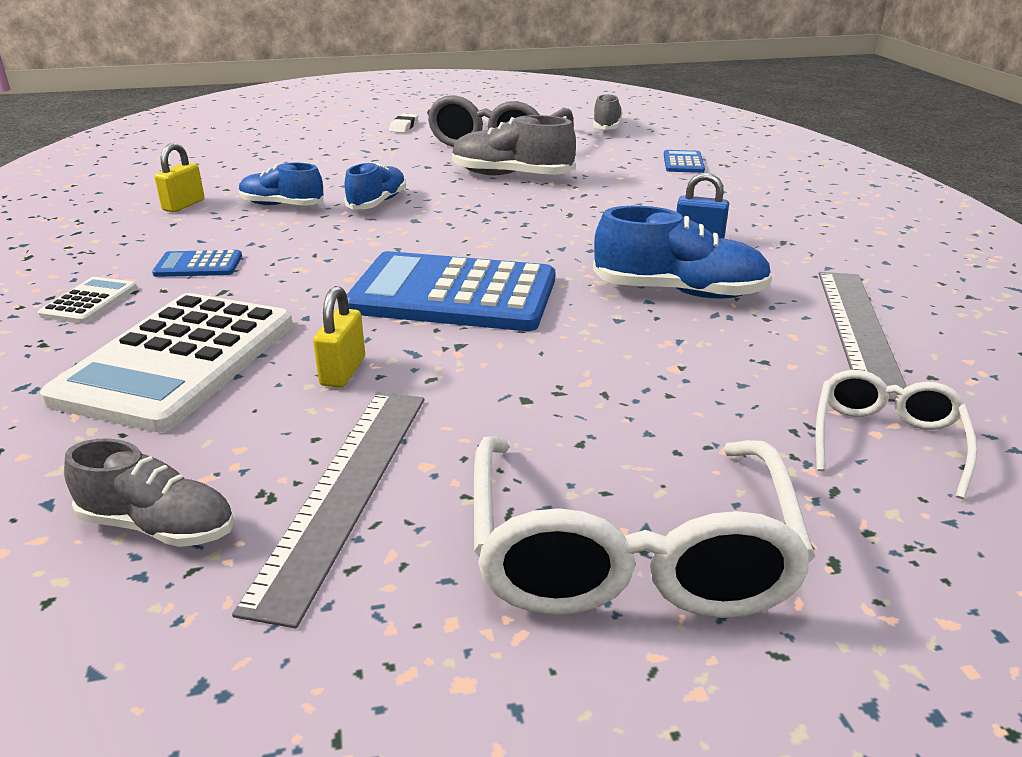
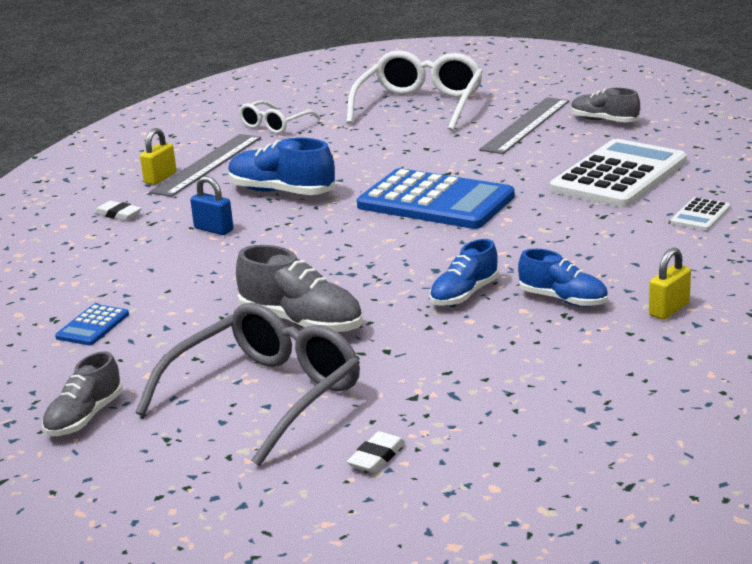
camera: 160 degrees left, 5 degrees down
blue calculator [152,250,242,277] -> none
yellow padlock [313,286,365,388] -> yellow padlock moved to [140,128,177,185]
none -> white eraser [94,201,142,221]

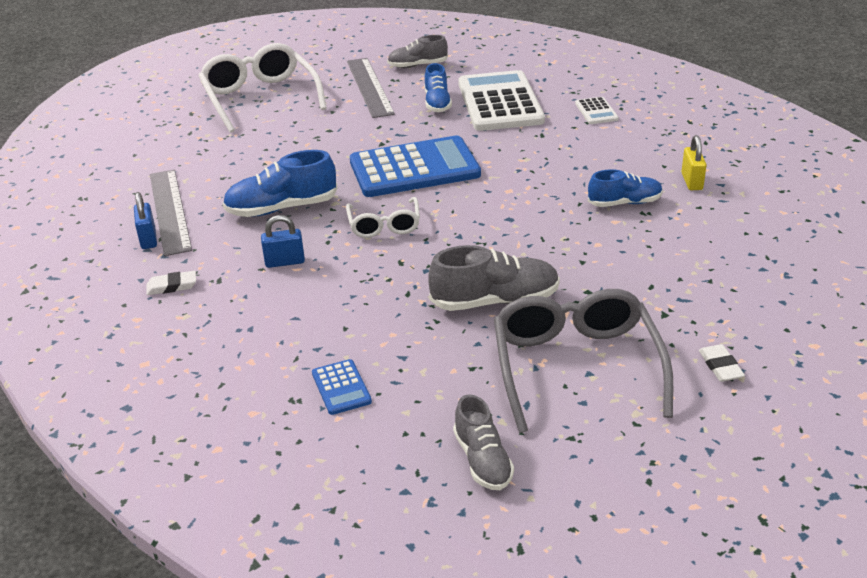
camera: 45 degrees left, 10 degrees up
yellow padlock [140,128,177,185] -> blue padlock [134,192,157,249]
white glasses [239,100,321,134] -> white glasses moved to [346,197,420,238]
blue shoe [429,239,499,306] -> blue shoe moved to [424,63,452,112]

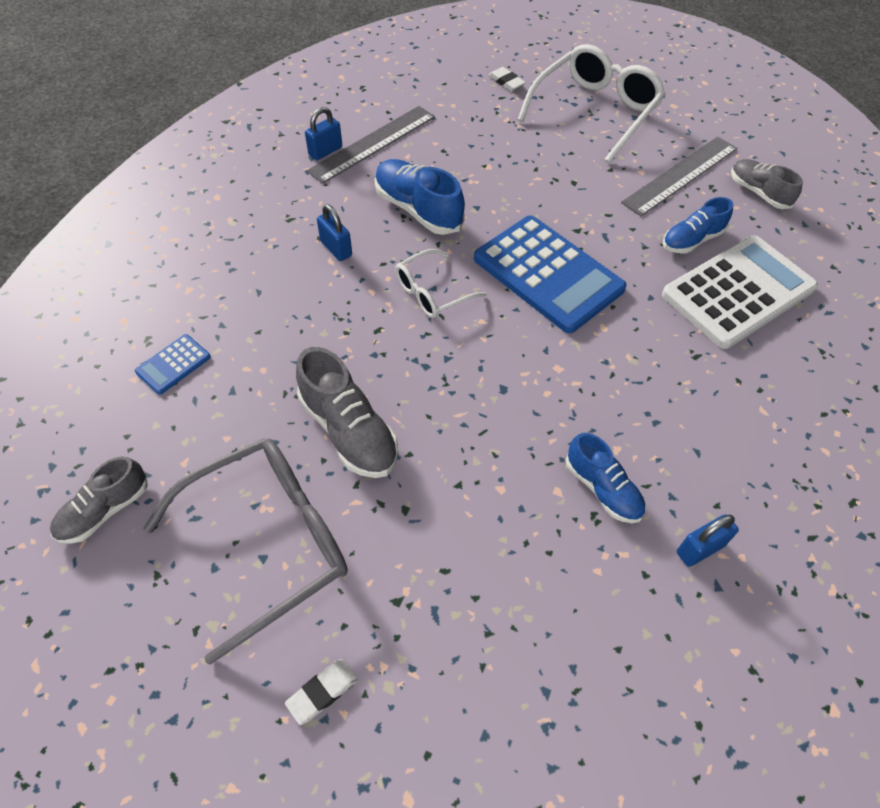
camera: 60 degrees right, 20 degrees up
white eraser [146,271,196,295] -> white eraser moved to [488,67,526,91]
white calculator [575,97,619,124] -> none
yellow padlock [681,135,706,190] -> blue padlock [677,514,739,567]

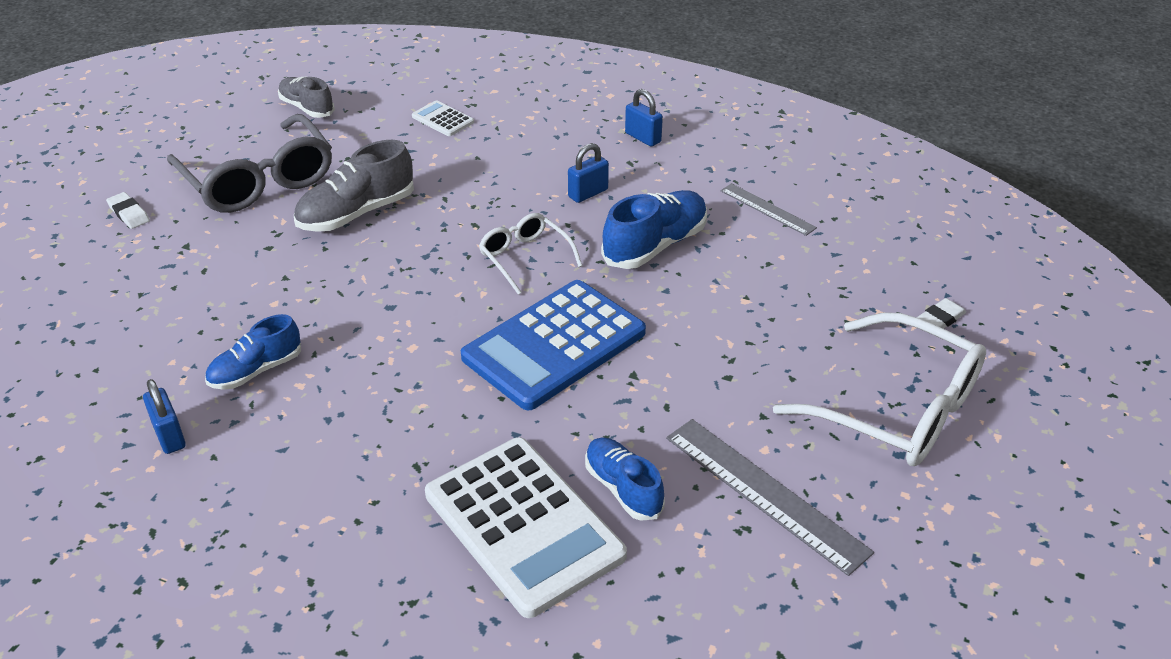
camera: 90 degrees right, 15 degrees down
blue calculator [135,334,211,395] -> white calculator [412,100,474,136]
blue padlock [305,107,342,160] -> blue padlock moved to [625,89,663,147]
grey ruler [307,106,435,184] -> grey ruler [721,183,817,236], size x0.59
grey shoe [731,159,803,209] -> none

